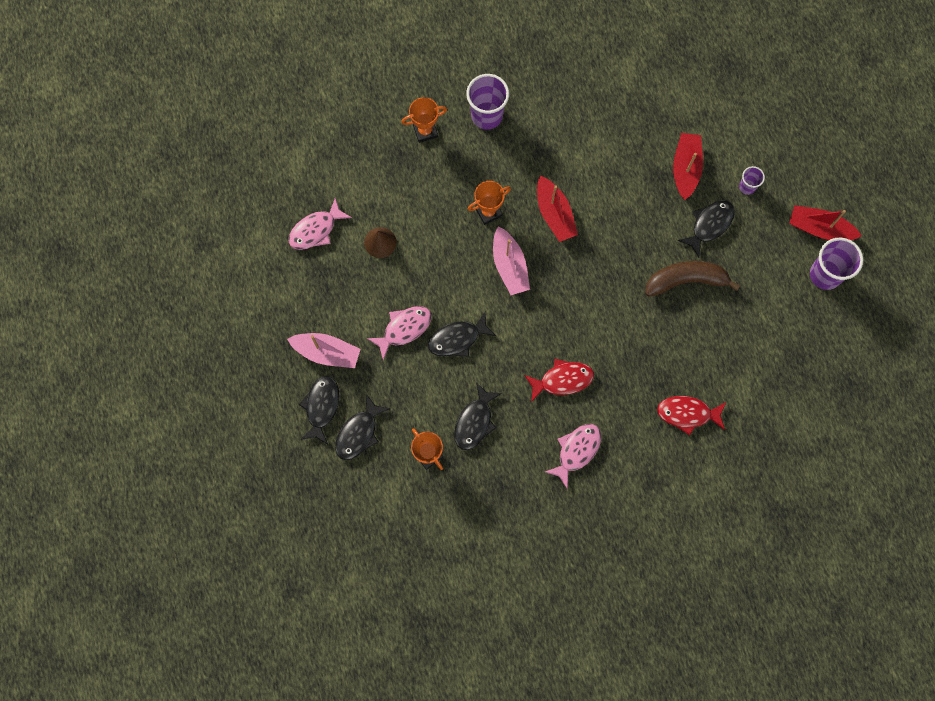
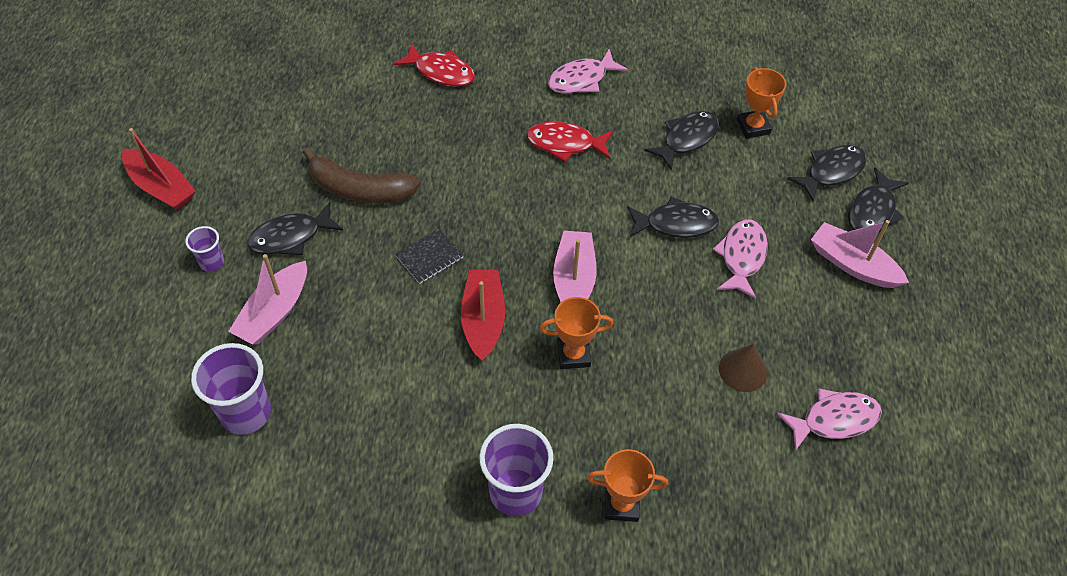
camera: 160 degrees left, 20 degrees down
pink fish [367,306,432,360] -> pink fish turned 120 degrees clockwise [713,219,768,299]
red boat [673,133,703,200] -> pink boat [228,254,307,345]
purple cup [810,237,863,290] -> purple cup moved to [191,343,271,435]
none -> black notebook [395,229,464,284]

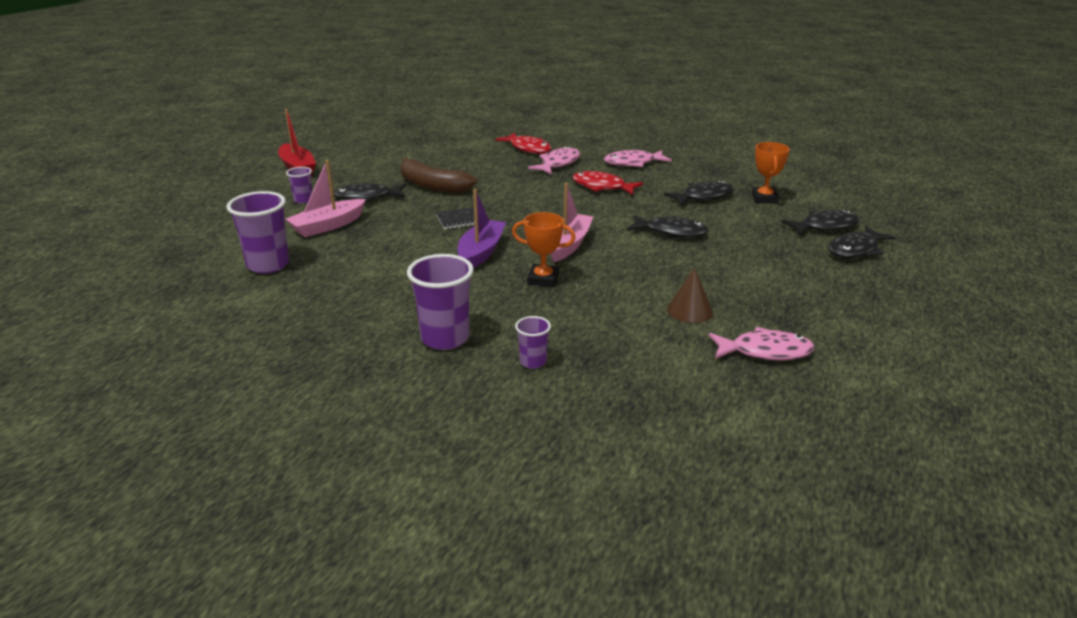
camera: 20 degrees right, 25 degrees down
red boat [461,270,505,361] -> purple boat [458,189,506,268]
orange trophy [587,449,669,522] -> purple cup [515,316,551,369]
pink fish [713,219,768,299] -> pink fish moved to [528,146,580,175]
pink boat [811,220,909,288] -> none

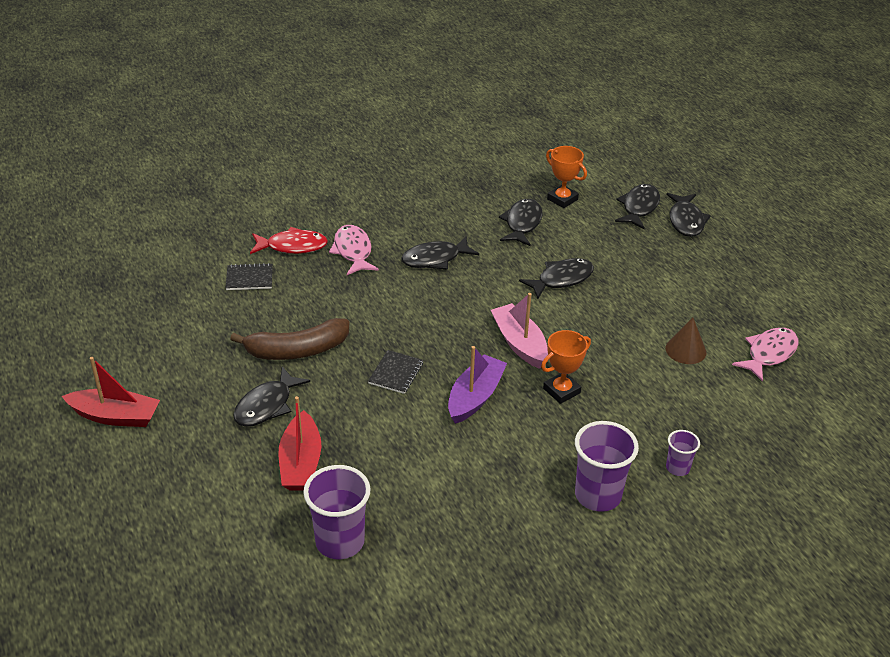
camera: 50 degrees left, 10 degrees up
pink boat [285,160,366,237] -> red boat [278,396,322,491]
purple cup [286,167,312,204] -> none
purple boat [458,189,506,268] -> purple boat turned 60 degrees clockwise [448,346,507,424]
red fish [572,171,643,195] -> black fish [401,236,479,270]
pink fish [604,150,672,167] -> none
none -> black notebook [226,263,273,290]

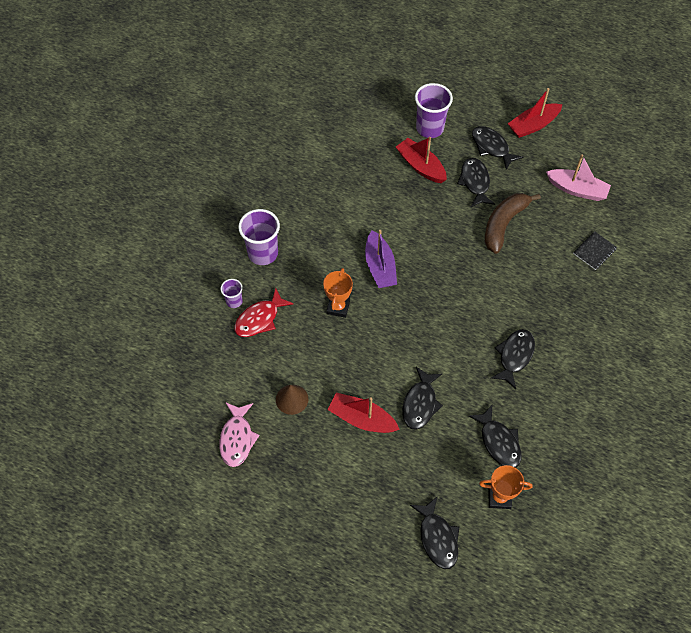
camera: 140 degrees right, 20 degrees up
red fish [250,227,328,254] -> red fish moved to [234,288,294,337]
purple cup [303,465,371,559] -> purple cup moved to [415,83,453,138]
pink fish [329,225,379,275] -> none
black notebook [368,350,423,394] -> none
pink boat [491,293,548,369] -> pink boat moved to [546,154,611,201]
black fish [666,193,711,237] -> black fish moved to [472,126,523,170]
none -> red boat [327,393,400,433]

